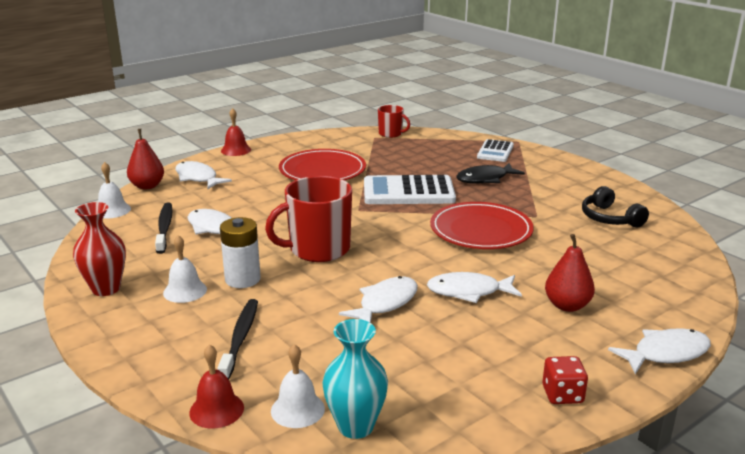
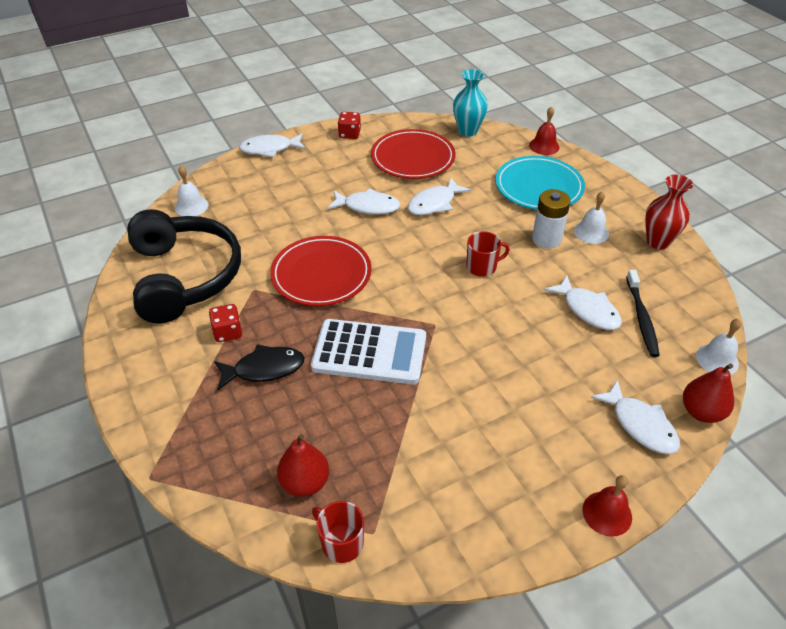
camera: 170 degrees left, 20 degrees up
black toothbrush [218,299,258,380] -> turquoise plate [495,156,585,210]
red mug [265,176,352,262] -> red mug [466,231,510,277], size x0.54
white bell [271,344,325,428] -> white bell moved to [175,166,209,216]
red plate [279,149,366,181] -> red plate moved to [371,129,456,179]
white calculator [477,139,514,162] -> none
red pear [545,234,595,312] -> red pear moved to [277,434,329,497]
black headphones [582,186,649,227] -> black headphones [127,209,241,323], size x2.04
none -> red dice [209,304,242,342]

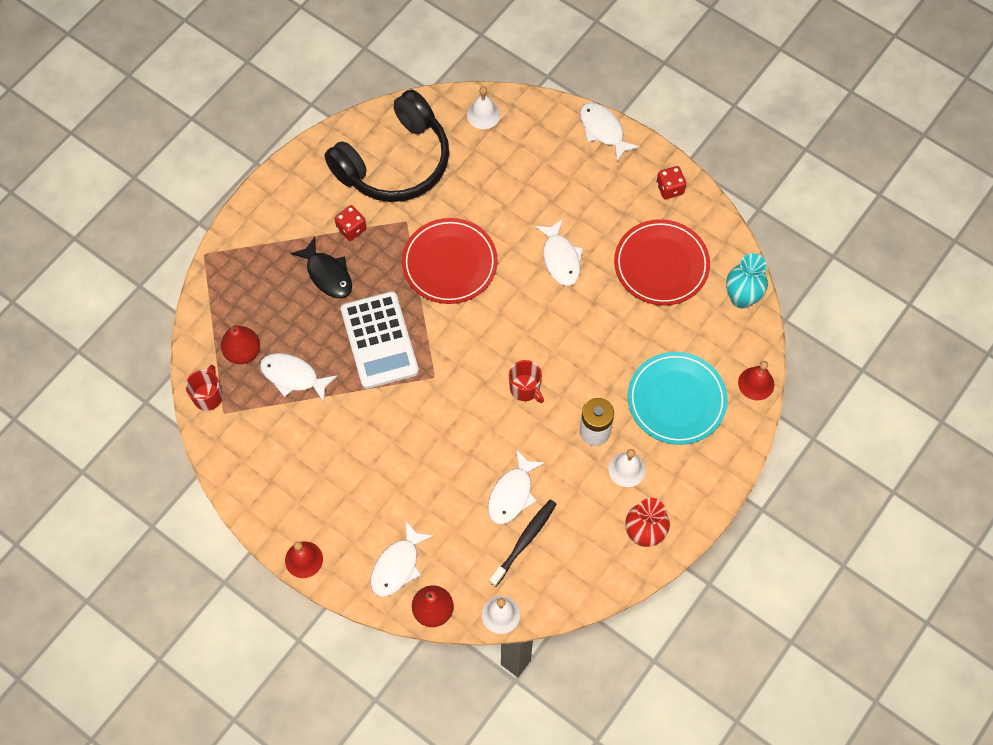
camera: 65 degrees right, 20 degrees up
white fish [408,178,471,215] -> white fish moved to [260,353,337,403]
black toothbrush [626,270,660,357] -> black toothbrush turned 150 degrees clockwise [489,499,557,587]

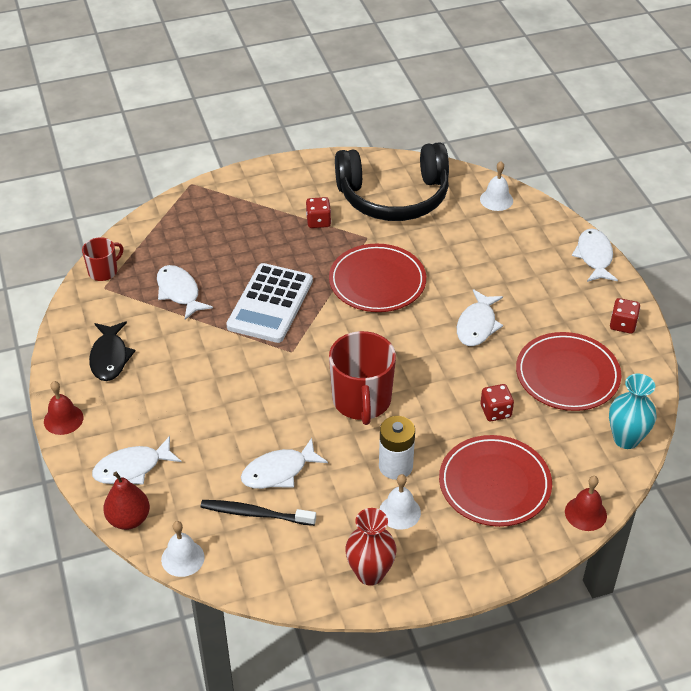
camera: 35 degrees right, 20 degrees down
red pear [221,326,260,364] -> none
black fish [290,237,352,298] -> black fish moved to [89,321,136,381]
black toothbrush [489,499,557,587] -> black toothbrush turned 150 degrees counterclockwise [200,500,316,526]
red mug [509,360,544,403] -> red mug [329,331,396,425], size x1.84
turquoise plate [628,352,728,445] -> red plate [439,435,552,527]
none -> red dice [481,384,514,421]

